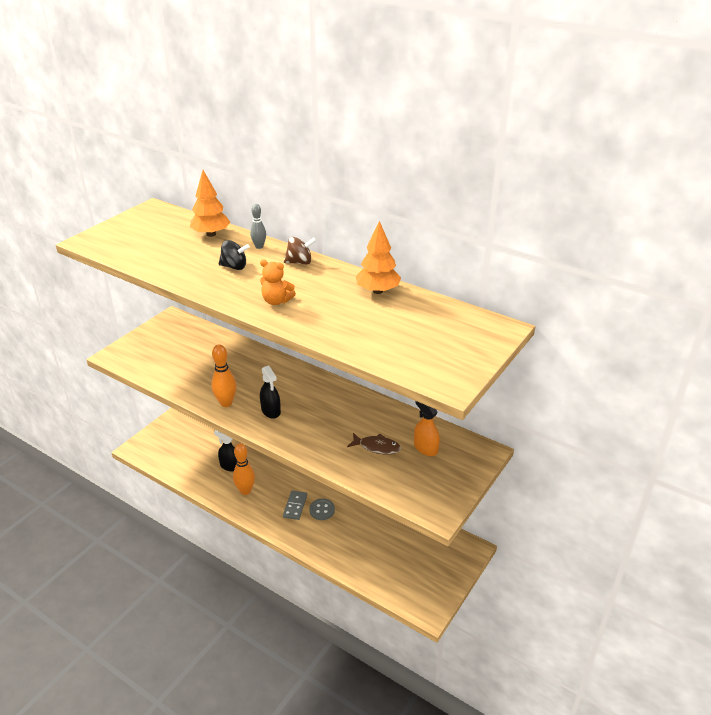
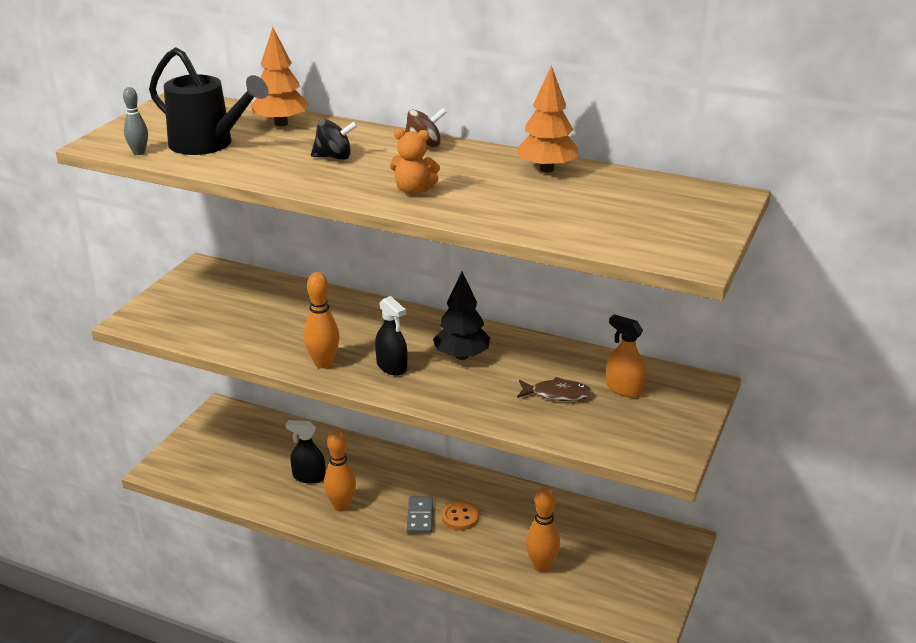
camera: 10 degrees left, 5 degrees down
grey bowling pin [250,204,266,249] -> grey bowling pin moved to [123,87,148,155]
grey button [309,499,335,520] -> orange button [442,502,479,530]
none -> black watering can [149,47,268,155]
none -> black tree [433,272,490,360]
none -> orange bowling pin [526,487,560,572]

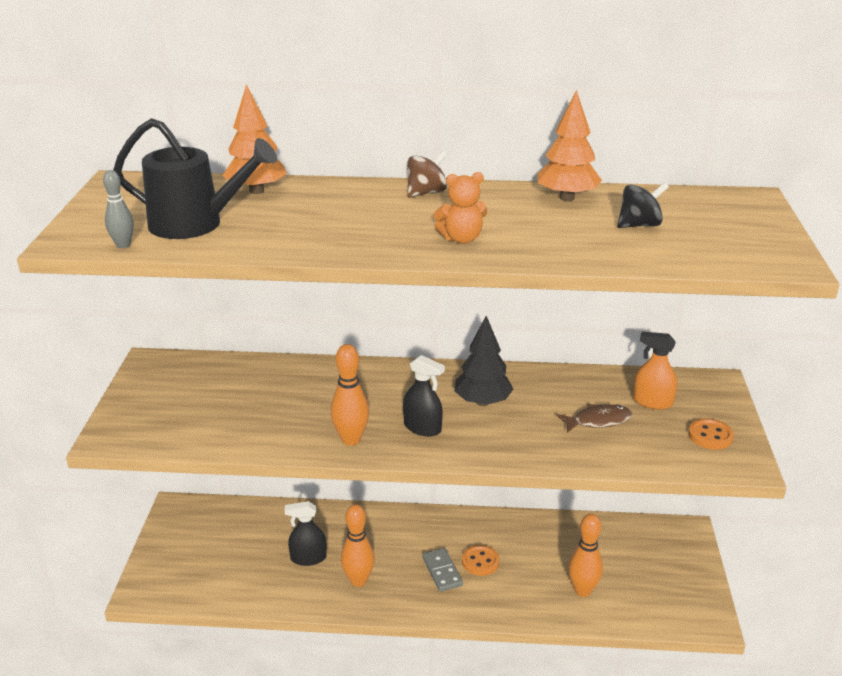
camera: 20 degrees left, 0 degrees up
black spinning top [311,119,358,160] -> black spinning top moved to [617,182,669,228]
none -> orange button [688,418,734,450]

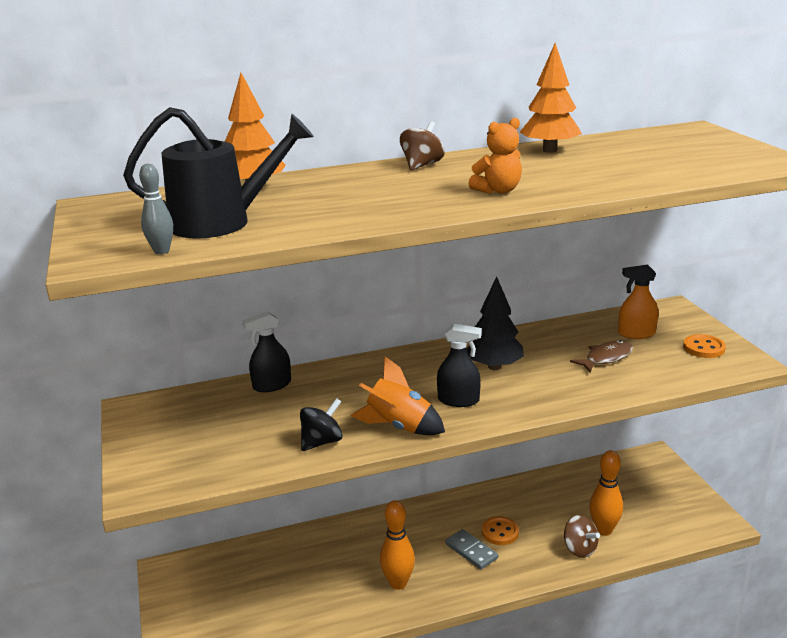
camera: 20 degrees left, 5 degrees down
black spray bottle [285,501,327,566] -> black spray bottle moved to [242,311,291,392]
orange bowling pin [331,344,369,446] -> orange rocket [350,356,445,435]
black spinning top [617,182,669,228] -> black spinning top moved to [300,398,343,451]
none -> brown spinning top [564,515,600,558]

